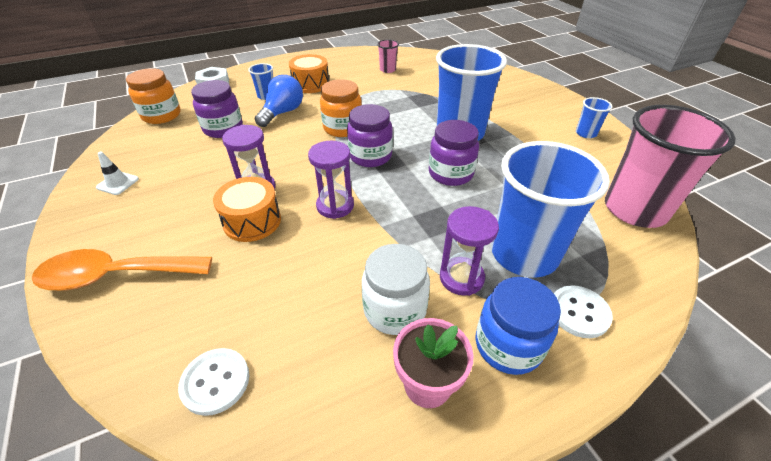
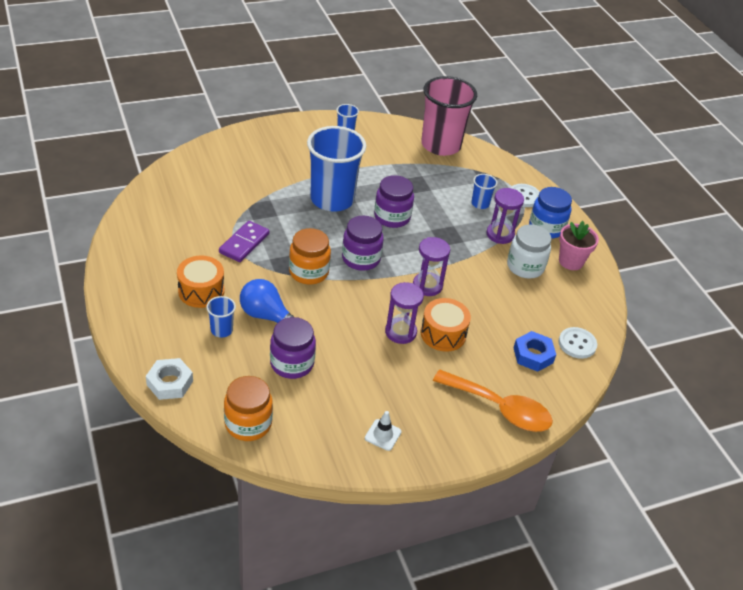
camera: 90 degrees left, 0 degrees up
orange spoon [32,249,212,290] -> orange spoon turned 60 degrees counterclockwise [433,370,553,432]
pink cup [377,40,399,73] -> none
blue cup [491,141,610,278] -> blue cup [471,174,497,209], size x0.43
none -> purple domino [219,221,269,262]
none -> blue nut [513,331,556,372]

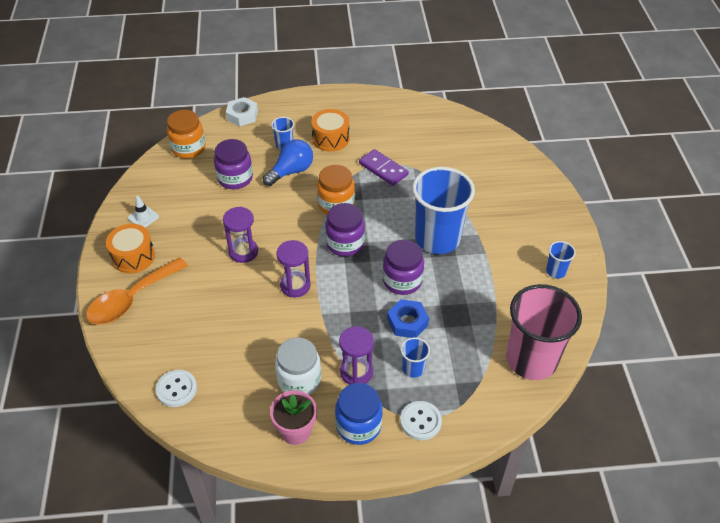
camera: 110 degrees right, 5 degrees up
orange drum [421,298,471,352] -> orange drum moved to [106,224,155,273]
blue nut [513,331,556,372] -> blue nut moved to [387,299,429,338]

